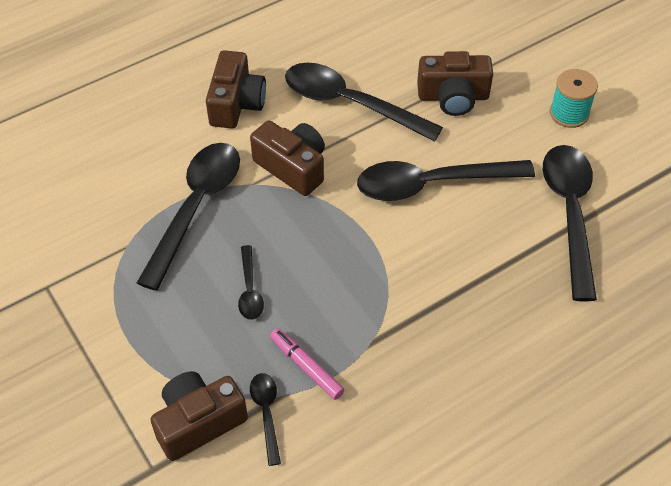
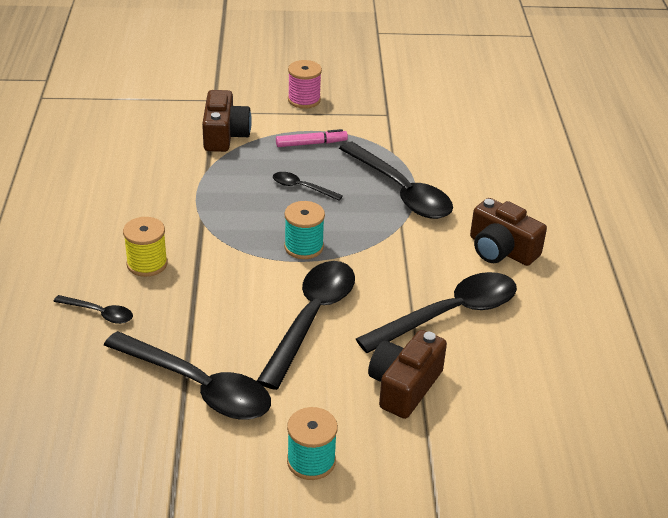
camera: 120 degrees right, 15 degrees down
brown camera [250,121,325,196] -> none
black spoon [250,373,281,466] -> black spoon moved to [53,295,133,324]
pink marker [270,328,344,400] -> pink marker moved to [276,129,348,147]
none -> yellow spool [123,217,168,277]
none -> turquoise spool [284,201,325,259]
none -> pink spool [288,60,322,109]

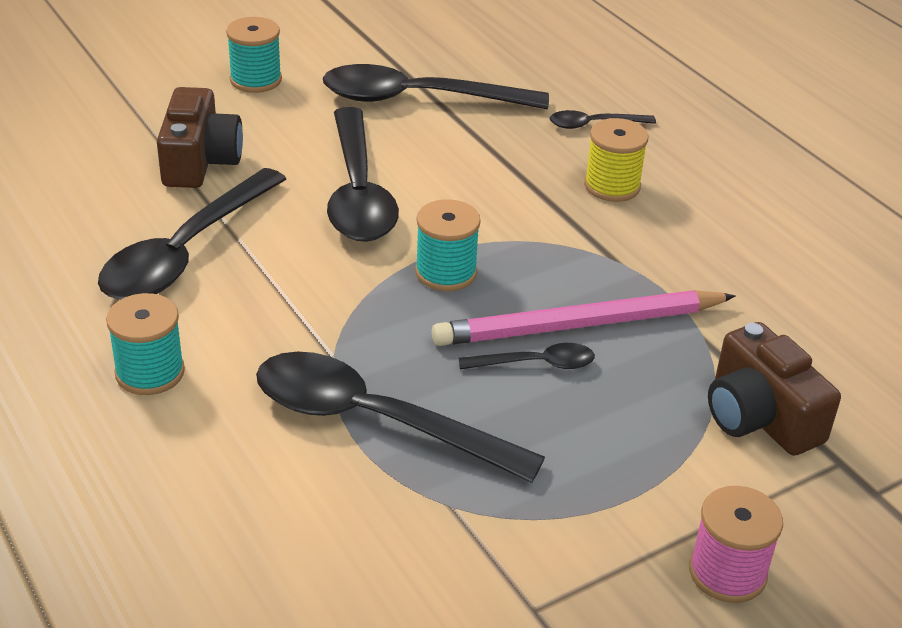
camera: 150 degrees right, 0 degrees up
pink marker [276,129,348,147] -> none
brown camera [470,198,547,266] -> turquoise spool [106,293,185,395]
none -> pink pencil [432,290,736,346]

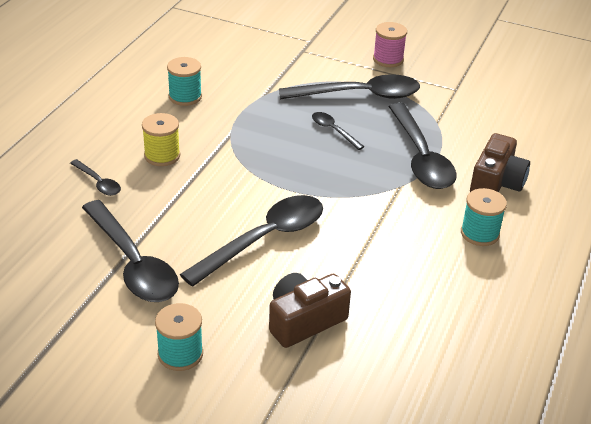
camera: 125 degrees left, 0 degrees up
black spoon [98,168,286,300] -> black spoon moved to [279,74,420,99]
turquoise spool [415,199,481,291] -> turquoise spool moved to [167,57,202,106]
pink pencil [432,290,736,346] -> none
brown camera [708,322,841,456] -> brown camera moved to [470,133,530,192]

